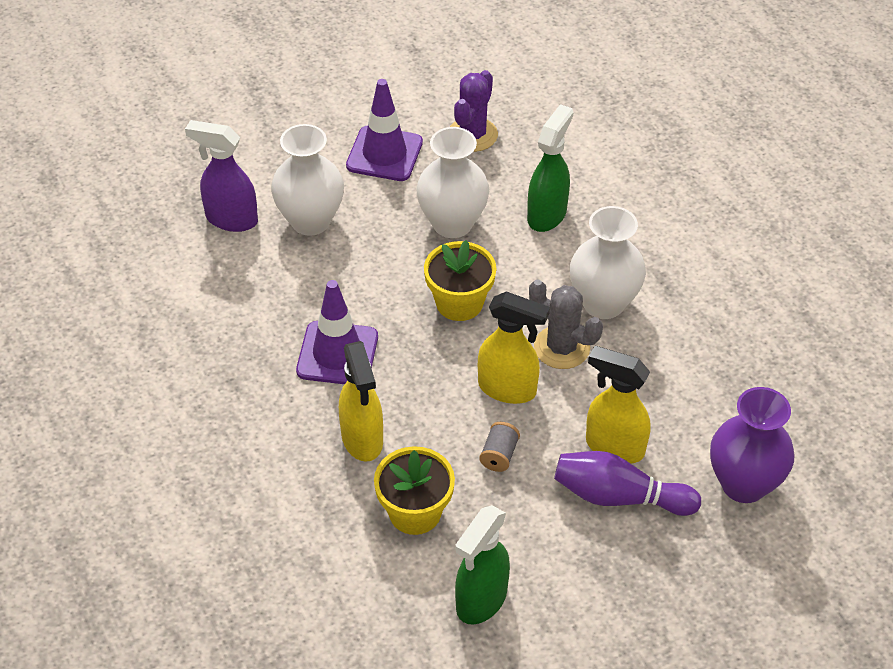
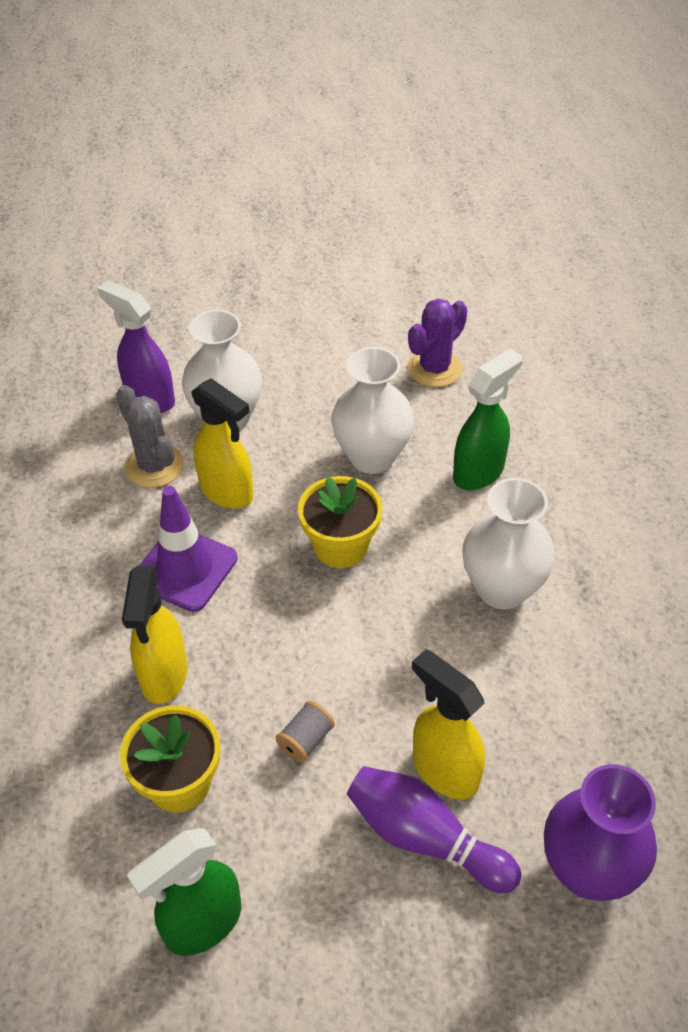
camera: 20 degrees right, 0 degrees up
purple traffic cone [346,79,423,181] -> none
yellow spray bottle [478,291,550,404] -> yellow spray bottle moved to [191,378,254,509]
grey cactus [529,279,603,369] -> grey cactus moved to [116,385,184,488]

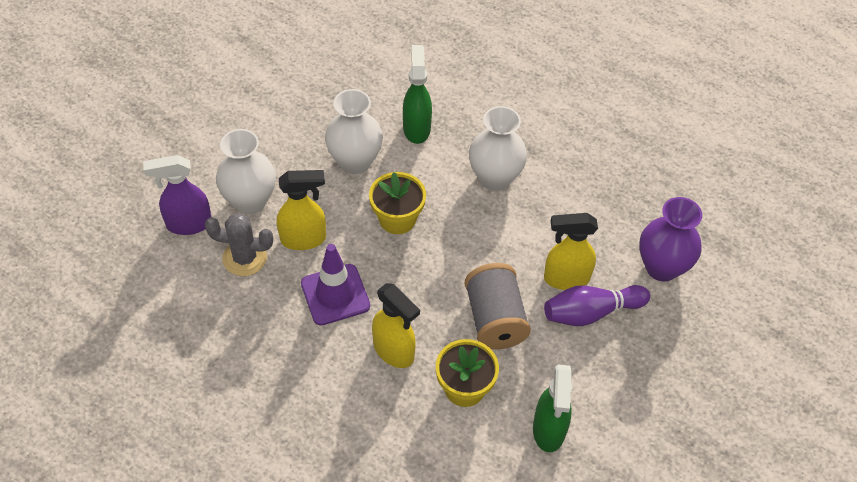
camera: 50 degrees left, 5 degrees up
grey spool [276,701,335,762] -> grey spool [465,263,531,349], size x2.22
purple cactus [408,299,468,387] -> none

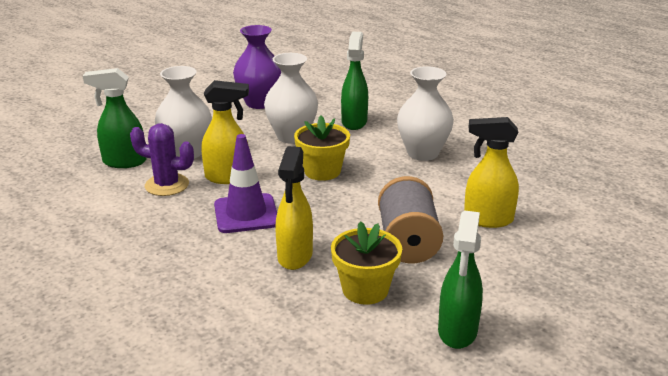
camera: 10 degrees right, 25 degrees down
purple spray bottle [143,155,211,235] -> green spray bottle [83,68,146,168]
grey cactus [205,213,273,276] -> purple cactus [130,123,194,196]
yellow spray bottle [372,283,420,368] -> yellow spray bottle turned 45 degrees clockwise [276,146,313,270]
purple bowling pin [544,285,650,326] -> none
purple vase [639,197,702,281] -> purple vase moved to [233,25,281,109]

